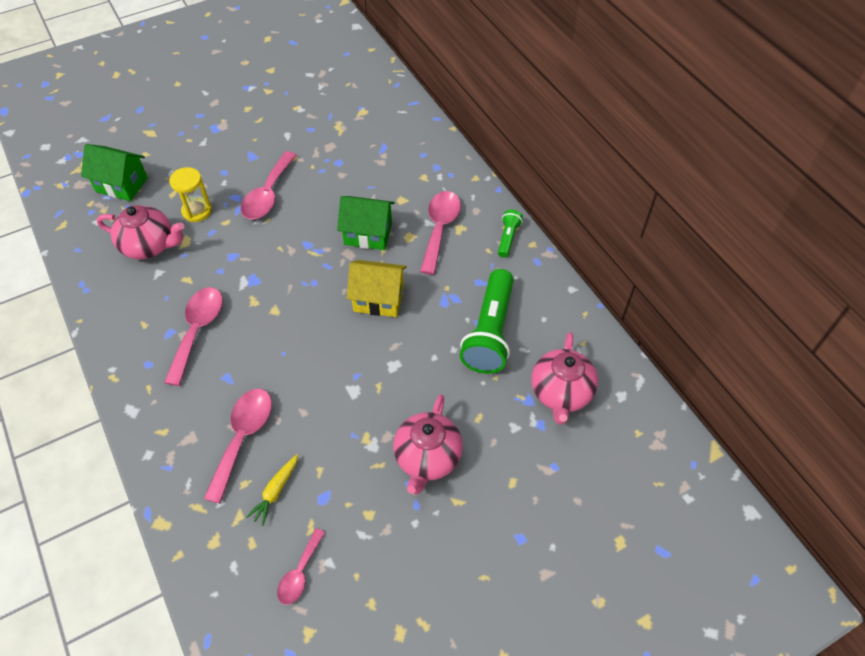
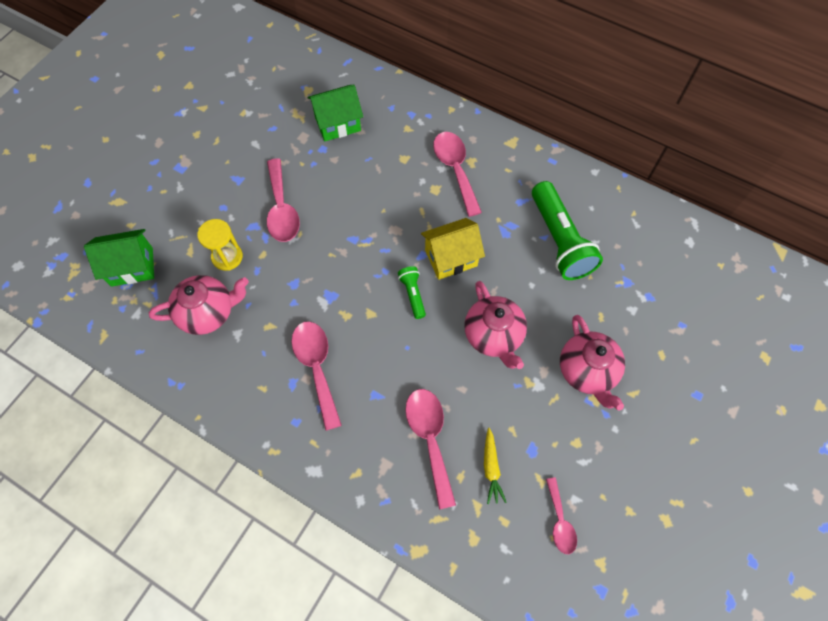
camera: 30 degrees left, 10 degrees up
green house [337,196,395,250] -> green house moved to [308,84,363,141]
green flashlight [498,210,523,257] -> green flashlight moved to [398,266,426,319]
pink teapot [532,332,598,425] -> pink teapot moved to [464,281,527,369]

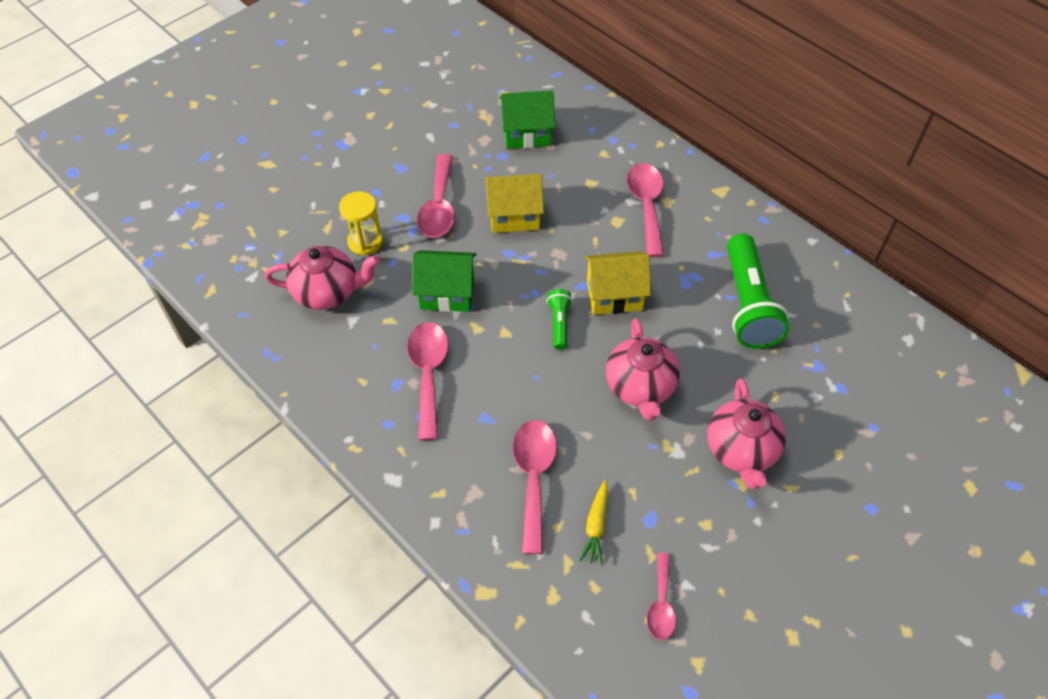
camera: 15 degrees right, 10 degrees down
green house [84,229,154,287] -> green house moved to [412,250,477,312]
none -> yellow house [485,174,544,233]

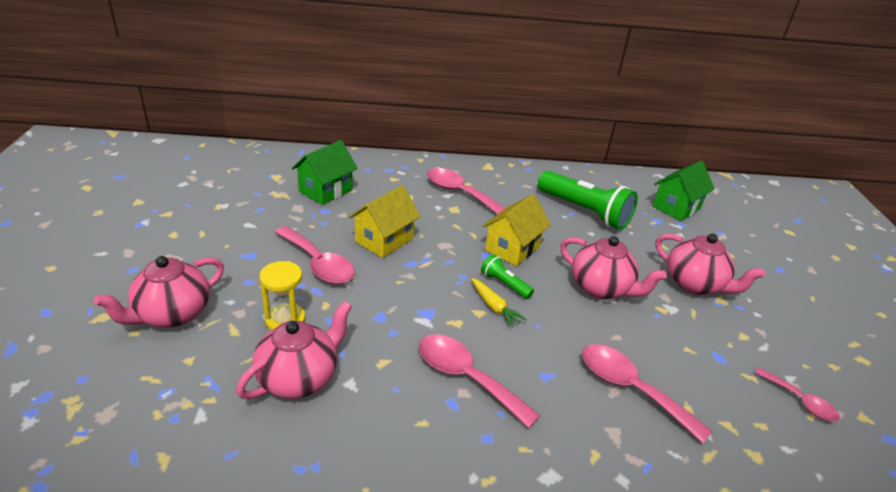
camera: 50 degrees left, 20 degrees down
green house [412,250,477,312] -> green house moved to [653,161,715,221]
yellow carrot [579,480,608,565] -> yellow carrot moved to [471,278,527,327]
none -> pink teapot [94,256,224,327]

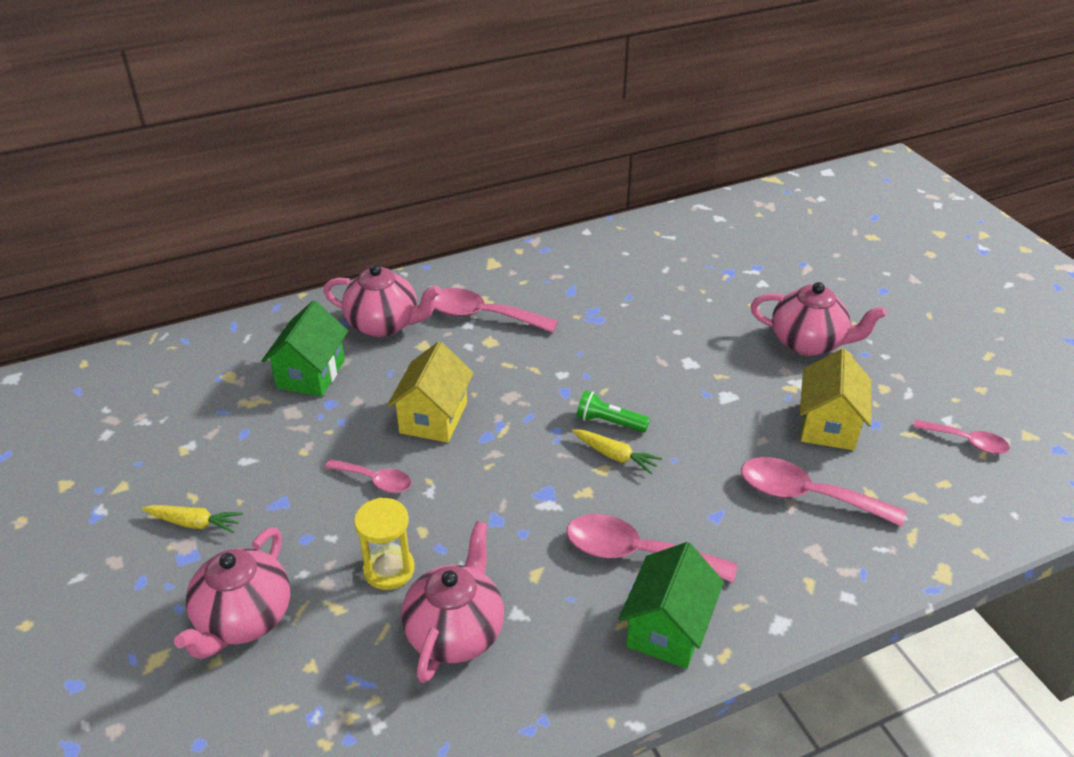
camera: 20 degrees left, 5 degrees up
pink spoon [275,226,355,284] -> pink spoon [325,459,412,493], size x0.59
yellow house [482,194,551,266] -> yellow house moved to [800,348,871,450]
green flashlight [537,171,638,230] -> none
pink teapot [560,236,667,299] -> pink teapot moved to [324,264,441,337]
green house [653,161,715,221] -> green house moved to [619,542,724,669]
none -> yellow carrot [142,505,243,533]

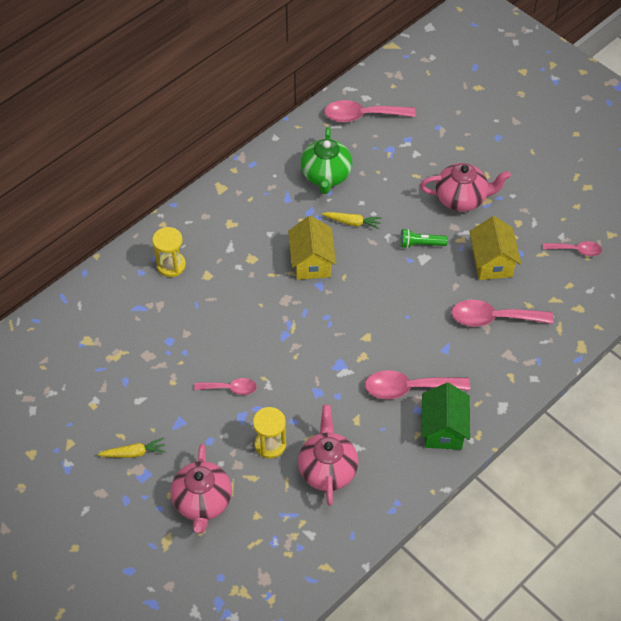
camera: 20 degrees left, 15 degrees up
green house [262,300,348,397] -> none
pink teapot [324,264,441,337] -> yellow hourglass [152,227,186,277]
yellow house [387,341,474,443] -> yellow house moved to [288,216,336,280]
pink spoon [434,288,558,333] -> pink spoon moved to [324,100,416,122]
yellow carrot [572,429,662,474] -> yellow carrot moved to [322,212,382,229]
green flashlight [577,390,650,432] -> green flashlight moved to [400,229,448,249]
none -> green teapot [301,127,352,194]

